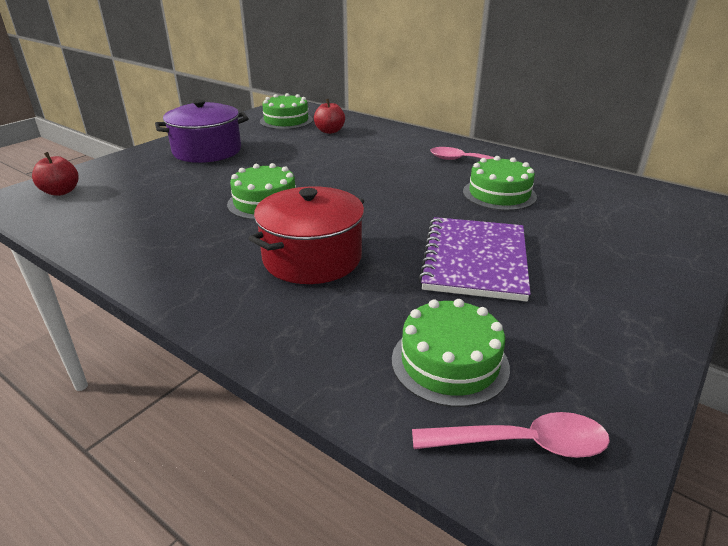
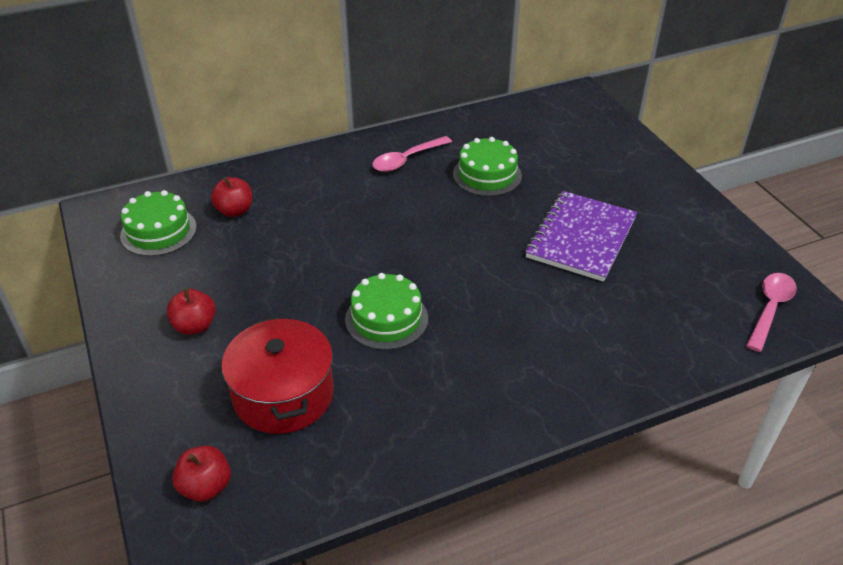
camera: 60 degrees left, 10 degrees up
purple pot [155,99,249,163] -> red apple [167,289,216,335]
red pot [248,186,364,284] -> red pot moved to [221,316,334,434]
green cake [392,299,510,407] -> none
purple notebook [418,217,531,301] -> purple notebook turned 75 degrees clockwise [525,191,637,282]

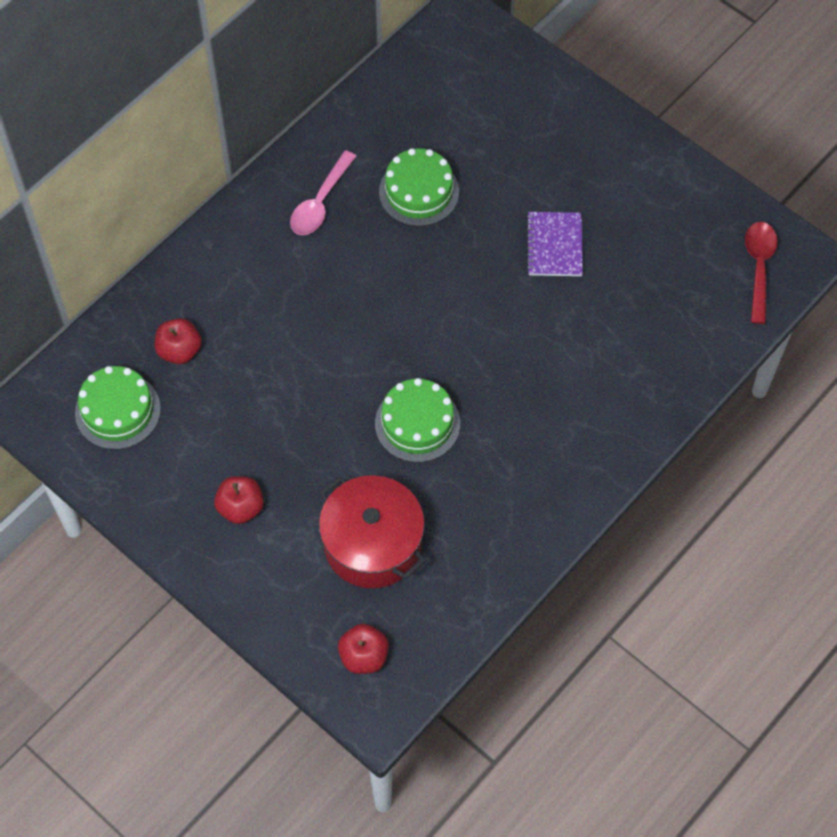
camera: 25 degrees left, 20 degrees up
purple notebook [525,191,637,282] -> purple notebook [526,212,583,276], size x0.61
pink spoon [746,273,797,352] -> red spoon [745,222,778,324]

